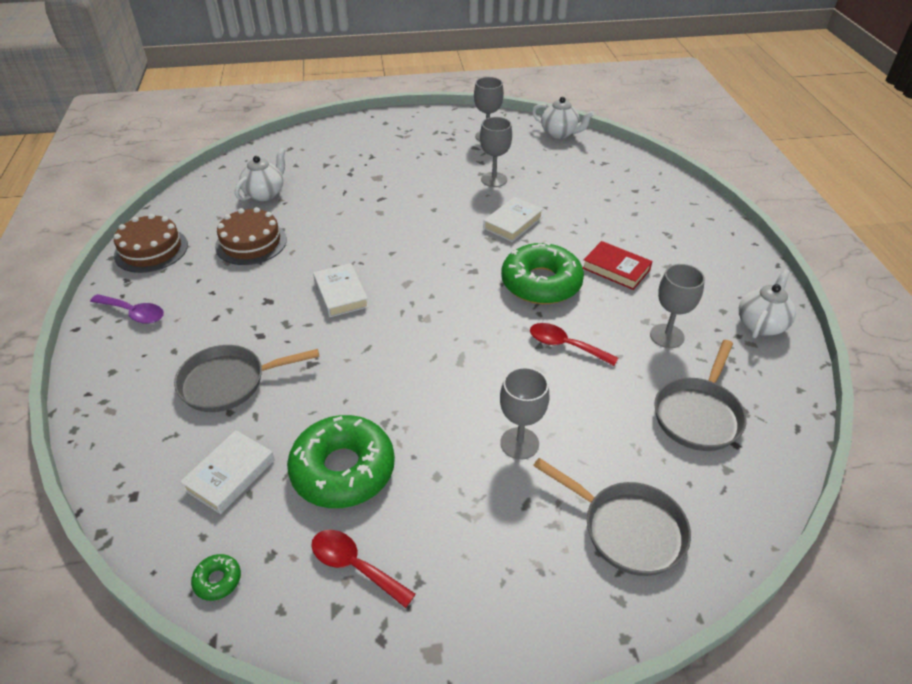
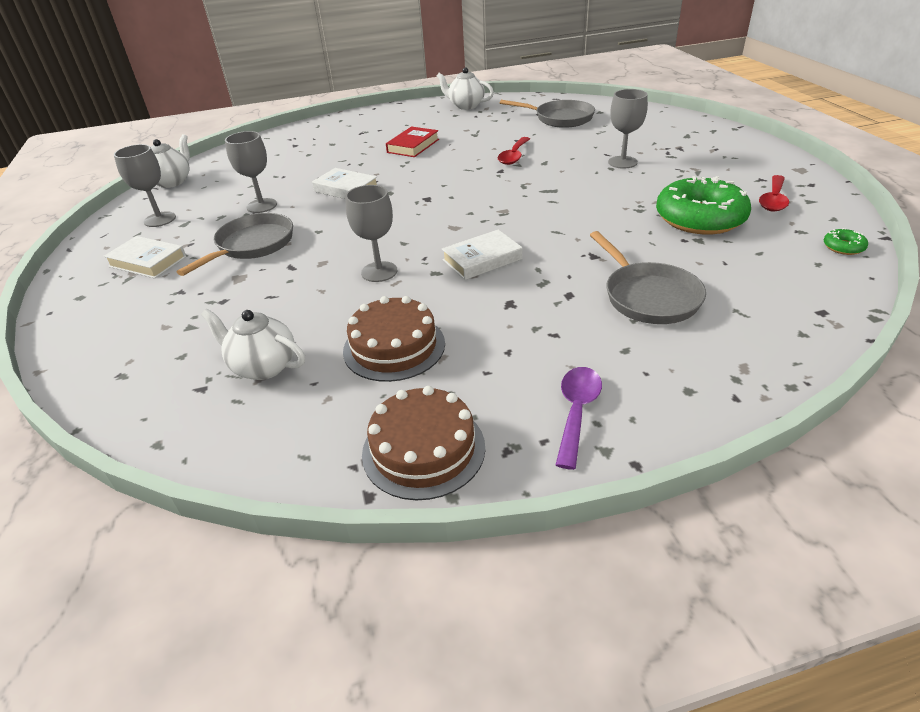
camera: 95 degrees left, 5 degrees down
white book [180,430,275,514] -> white book moved to [103,236,186,278]
green donut [501,242,584,304] -> none
grey pan [533,458,691,576] -> grey pan moved to [177,213,293,276]
grey goblet [650,264,705,348] -> grey goblet moved to [345,185,397,282]

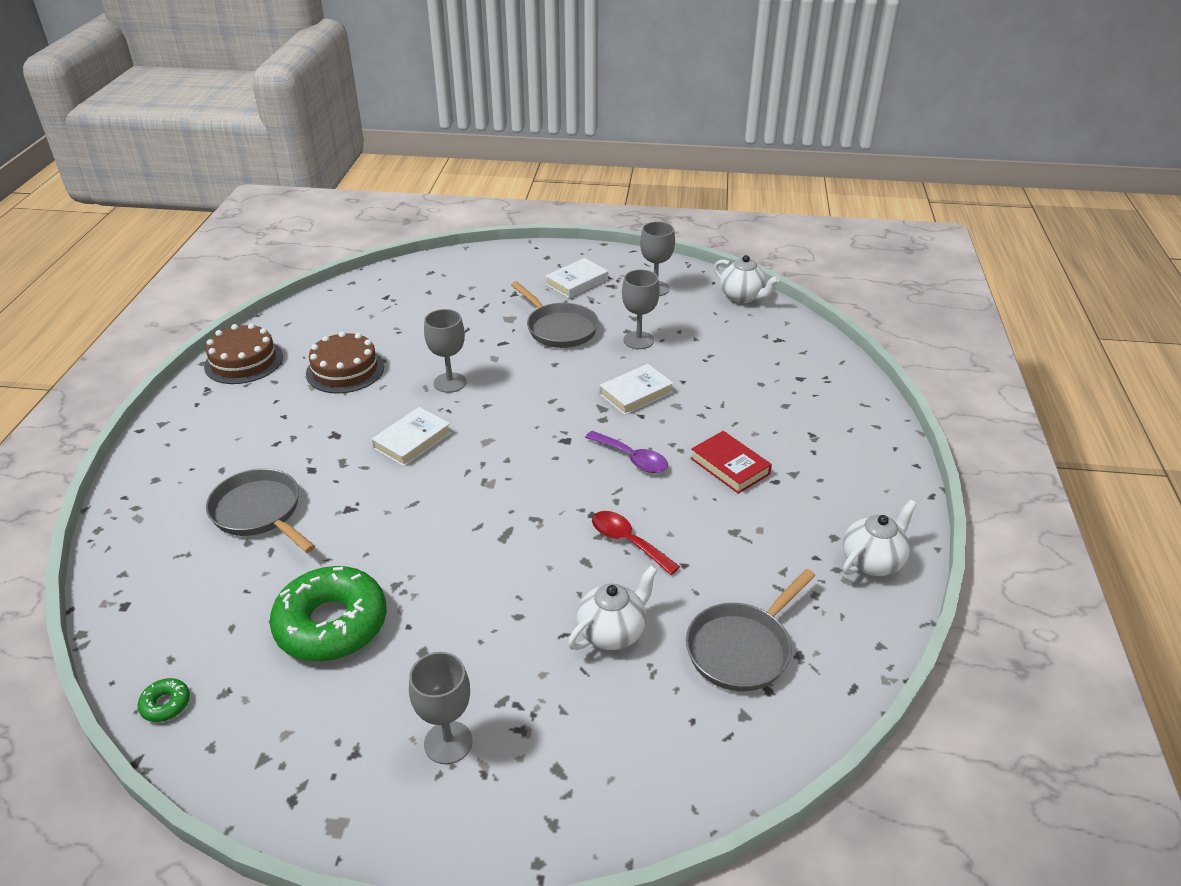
camera: 110 degrees right, 0 degrees up
white teapot [201,309,305,380] -> white teapot moved to [568,565,658,650]
white book [442,230,523,280] -> white book turned 45 degrees clockwise [372,407,451,466]
purple spoon [556,367,602,470] -> purple spoon moved to [585,431,668,473]
grey pan [590,231,706,324] -> grey pan turned 45 degrees clockwise [206,469,315,553]
grey goblet [608,89,648,168] -> grey goblet moved to [409,652,473,764]
red spoon [759,175,789,212] -> none

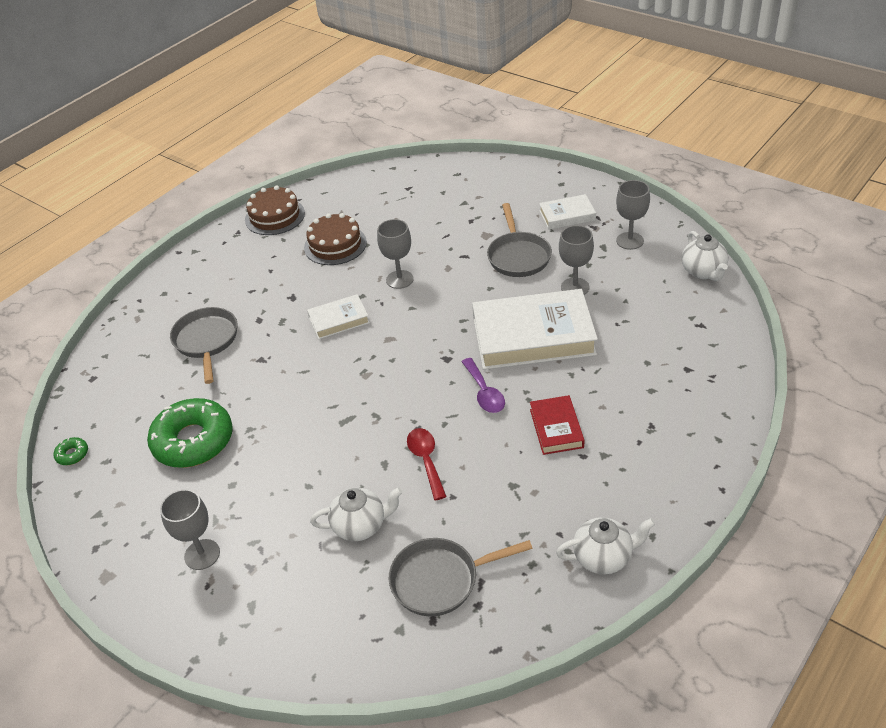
camera: 35 degrees right, 5 degrees up
white book [599,364,674,415] -> white book [472,289,598,370], size x2.02

